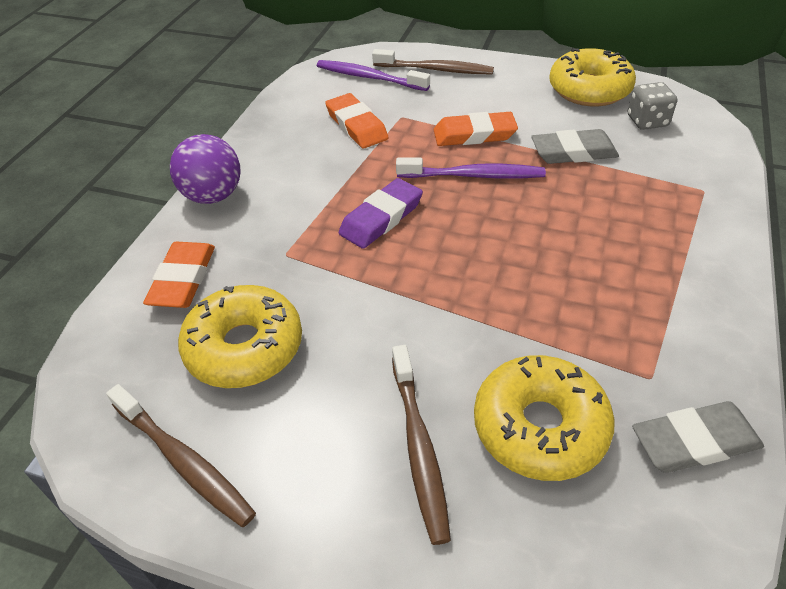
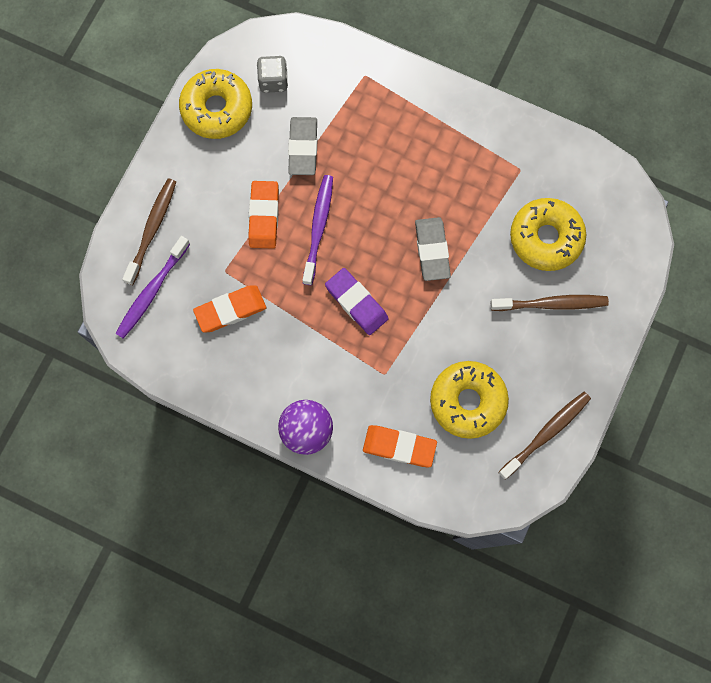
camera: 85 degrees left, 30 degrees up
grey eraser [632,401,764,473] -> grey eraser moved to [415,217,451,281]

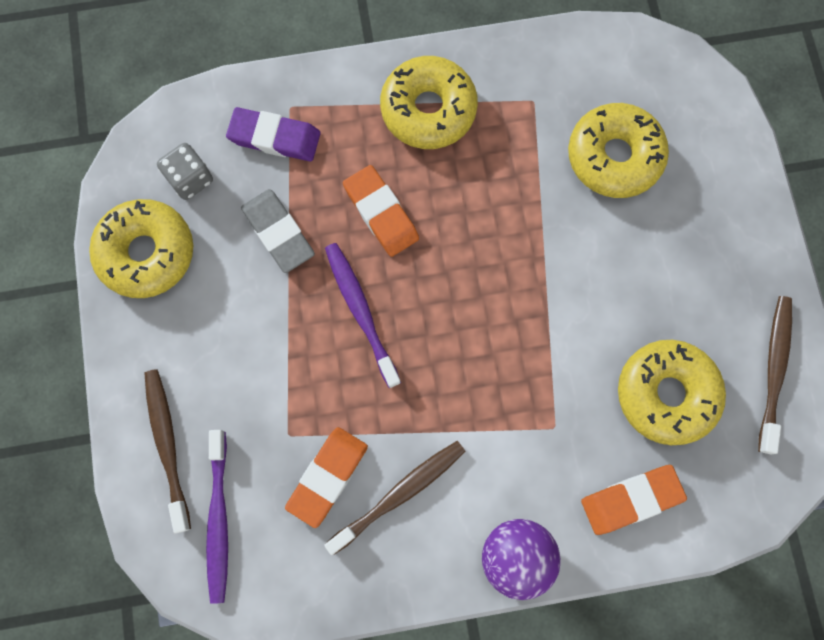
camera: 35 degrees left, 0 degrees up
orange eraser [248,181,279,248] -> orange eraser moved to [343,165,419,257]
purple eraser [325,268,389,335] -> purple eraser moved to [226,107,321,161]
grey eraser [415,217,451,281] -> none
brown toothbrush [490,295,609,311] -> brown toothbrush moved to [324,441,466,555]
none -> yellow donut [380,56,478,149]

